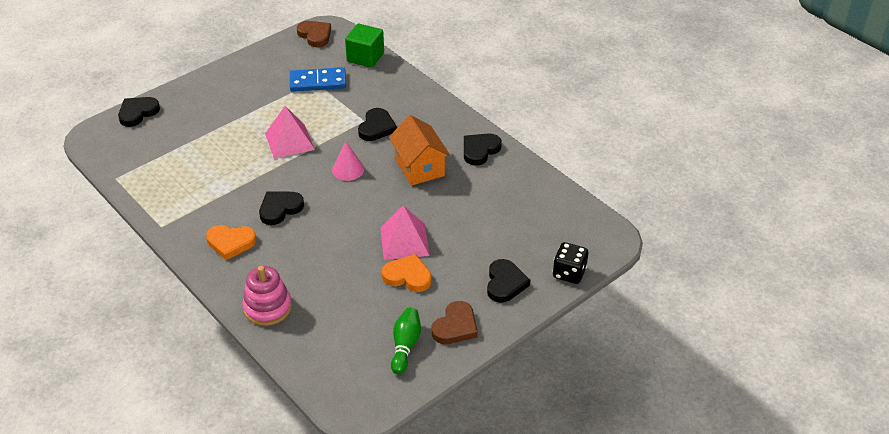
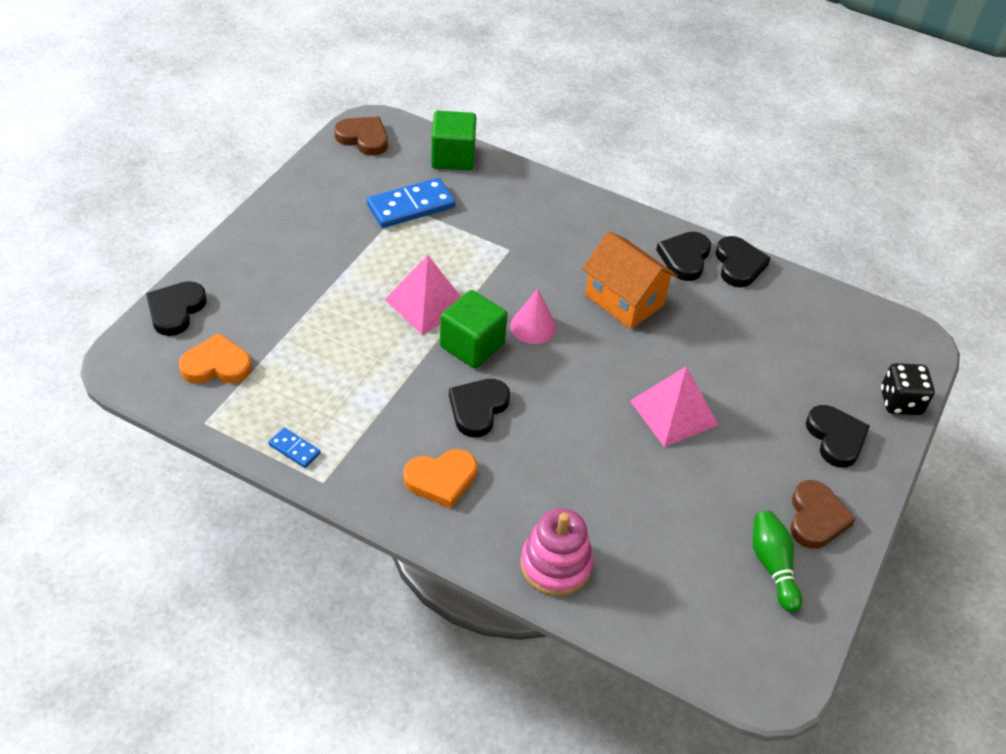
camera: 25 degrees left, 5 degrees up
black heart [358,108,397,141] -> black heart moved to [716,236,771,288]
orange heart [382,254,432,292] -> orange heart moved to [179,333,252,383]
none -> blue domino [268,428,321,468]
none -> green cube [440,290,508,369]

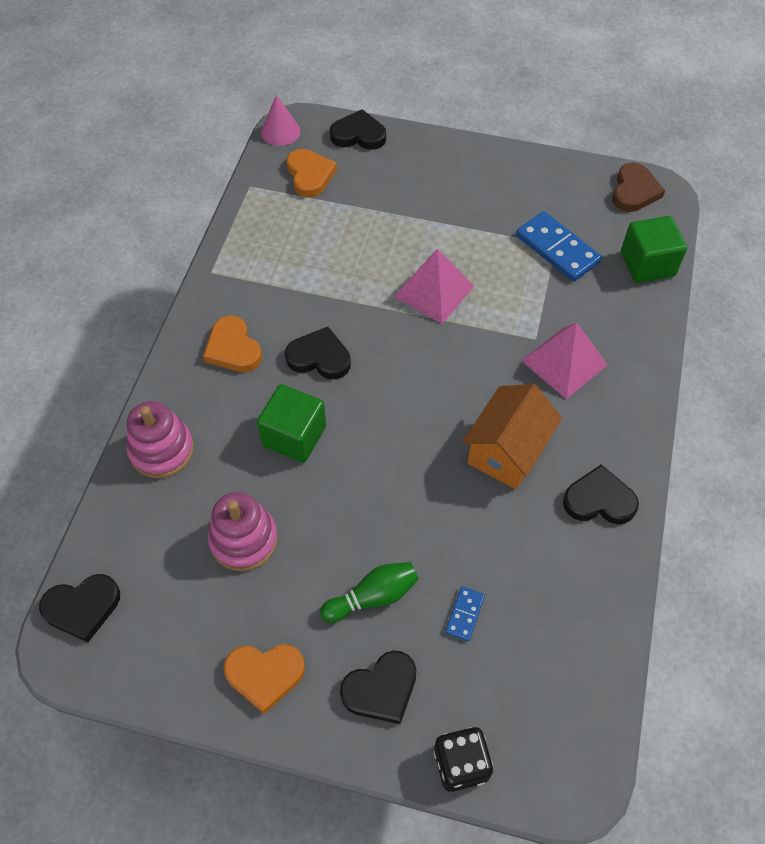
camera: 80 degrees right, 10 degrees up
blue domino [268,428,321,468] -> blue domino moved to [445,586,485,641]
green cube [440,290,508,369] -> green cube moved to [257,384,326,463]
pink cone [510,289,557,344] -> pink cone moved to [261,95,300,146]
pink pyramid [630,366,718,447] -> pink pyramid moved to [522,322,608,399]
black heart [716,236,771,288] -> black heart moved to [39,574,120,642]
green bowling pin [752,511,803,612] -> green bowling pin moved to [320,562,419,623]
brown heart [790,480,856,549] -> orange heart [223,644,305,714]
none -> pink stacking toy [208,492,278,571]

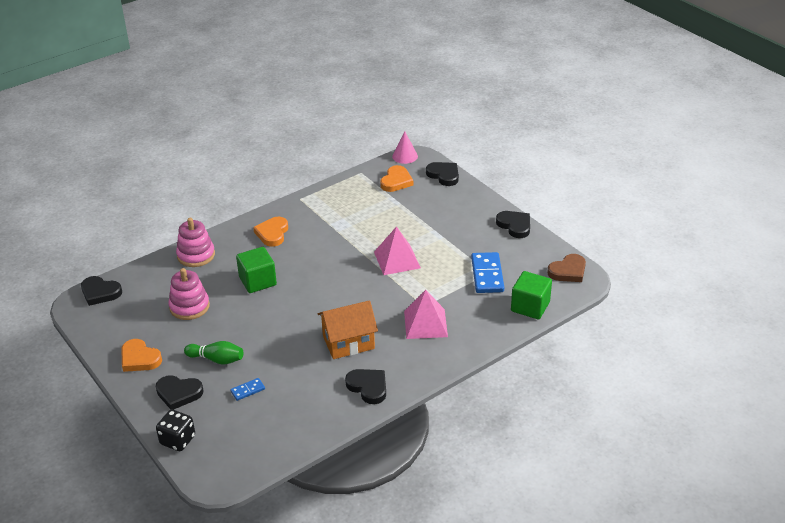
camera: 40 degrees right, 20 degrees down
black heart [285,327,351,379] -> black heart moved to [496,211,530,238]

